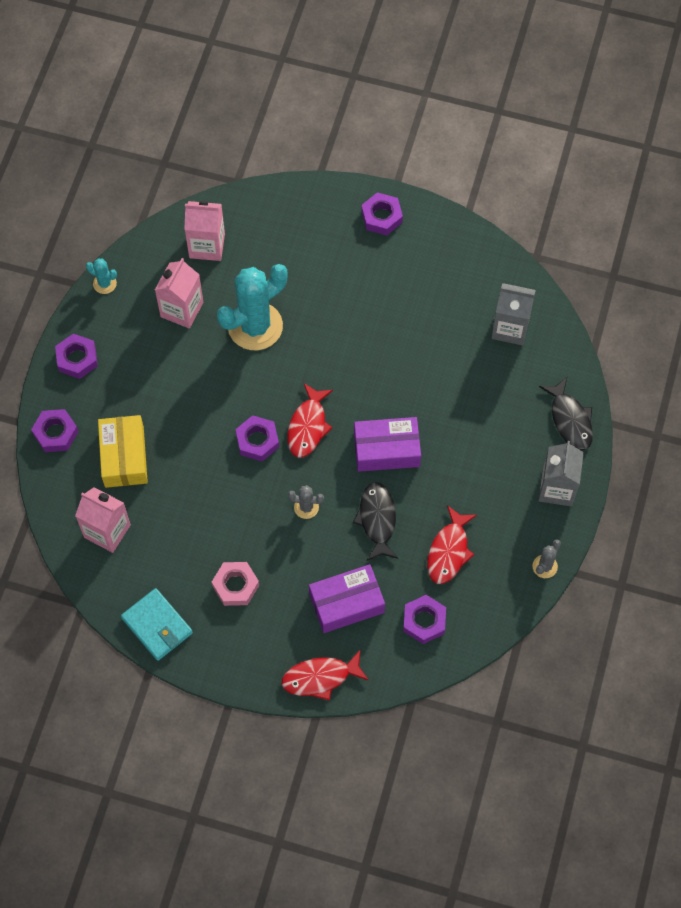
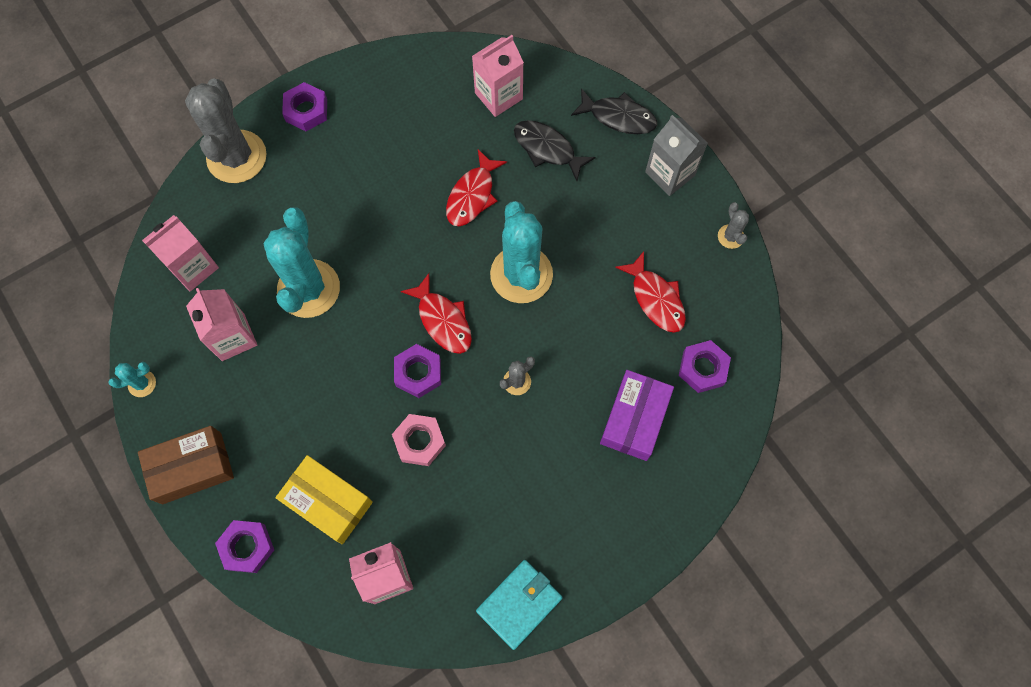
camera: 50 degrees left, 5 degrees up
purple nut [55,334,98,379] -> brown box [138,426,234,504]
turquoise wallet [121,588,193,661] -> turquoise wallet turned 45 degrees counterclockwise [476,560,563,650]
pink nut [212,562,259,606] -> pink nut moved to [392,414,446,466]
red fish [281,649,369,700] -> red fish moved to [446,149,507,226]
black fish [353,482,398,561] -> black fish moved to [514,120,596,181]
purple box [354,417,421,472] -> turquoise cactus [490,201,553,303]
grey carton [491,283,536,345] -> pink carton [472,35,524,117]
none -> grey cactus [185,79,267,183]

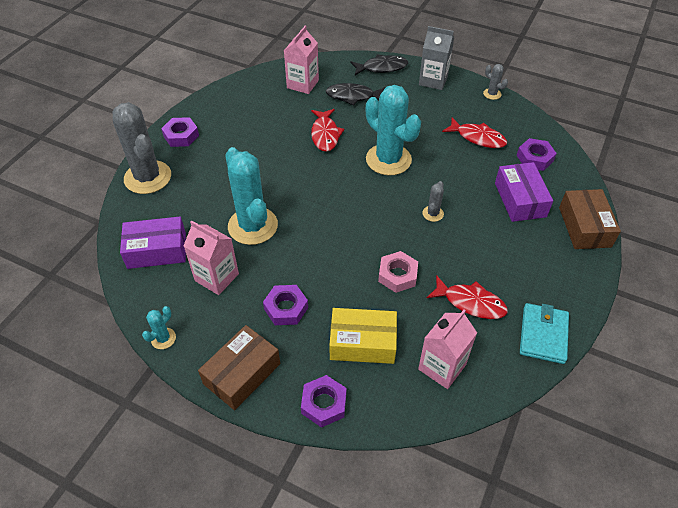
camera: 30 degrees left, 20 degrees down
pink carton [142,215,219,291] -> purple box [120,216,186,269]
purple nut [394,344,441,398] -> purple nut moved to [263,285,308,325]
red fish [401,273,472,354] -> red fish moved to [427,275,508,319]
none -> brown box [559,189,621,249]

